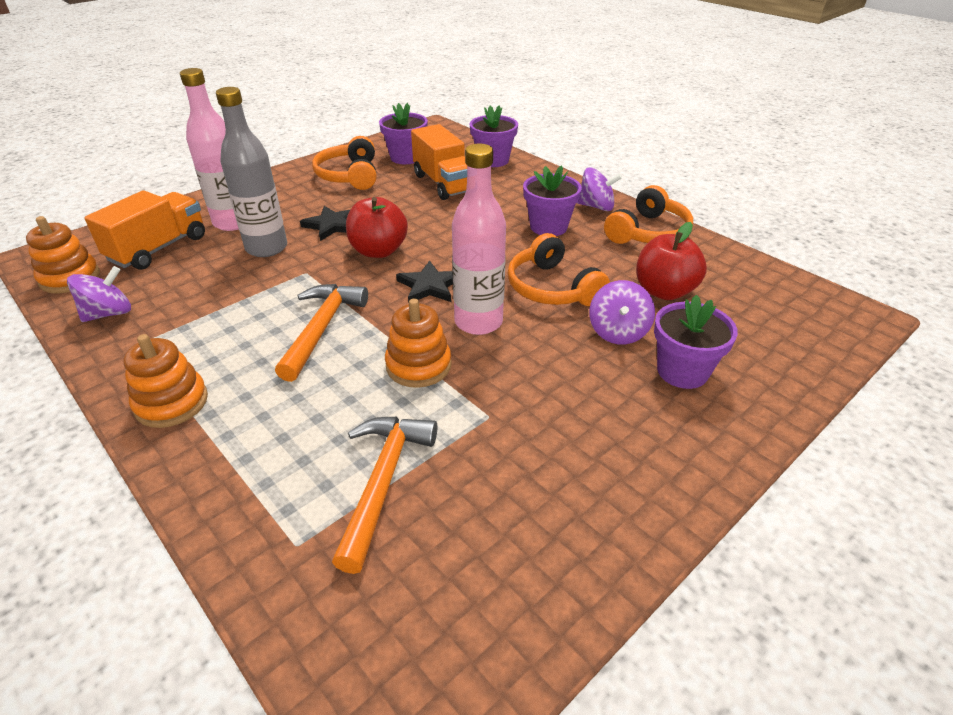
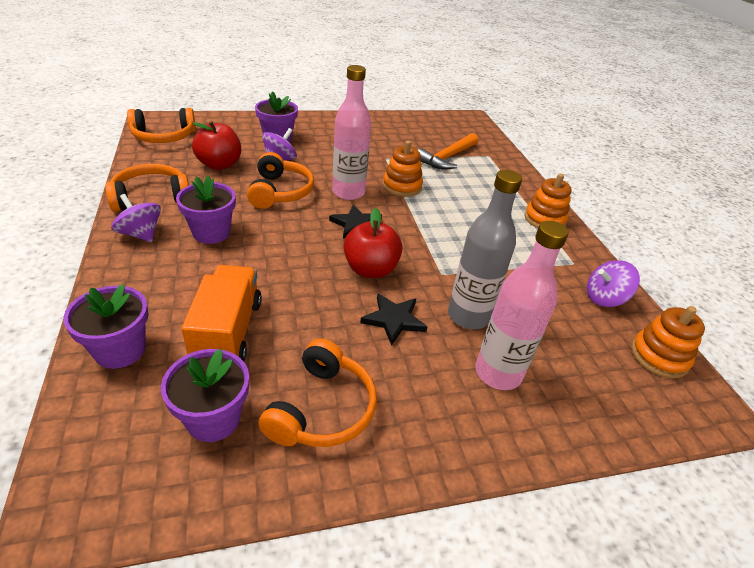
camera: 155 degrees left, 0 degrees up
orange truck [85,190,205,270] -> none
orange hammer [275,284,368,382] -> none
none -> orange headphones [127,108,196,143]

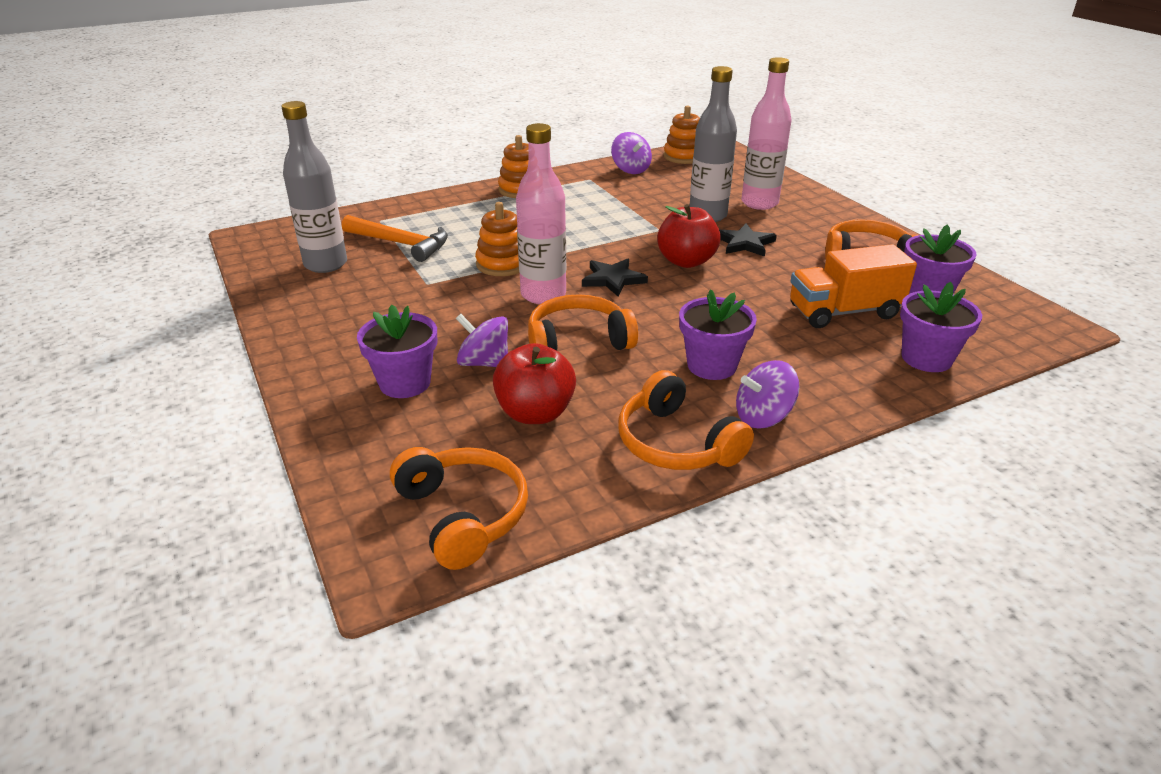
camera: 100 degrees left, 5 degrees down
purple spinning top [111,194,161,242] -> purple spinning top turned 45 degrees clockwise [736,360,800,428]
none -> grey bottle [281,101,347,273]

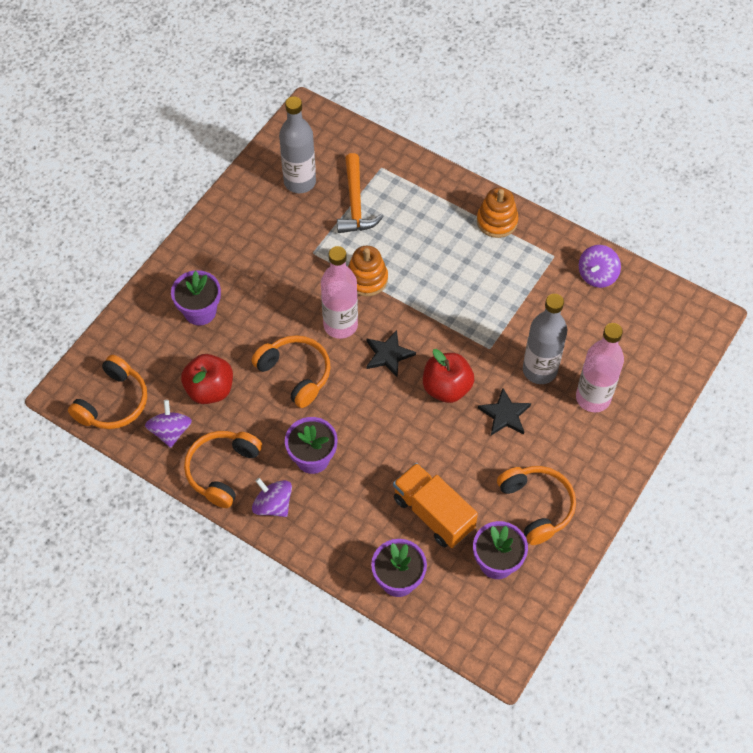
camera: 60 degrees right, 25 degrees up
purple spinning top [456,314,508,367] -> purple spinning top moved to [145,400,192,448]
orange stacking toy [663,105,700,164] -> none

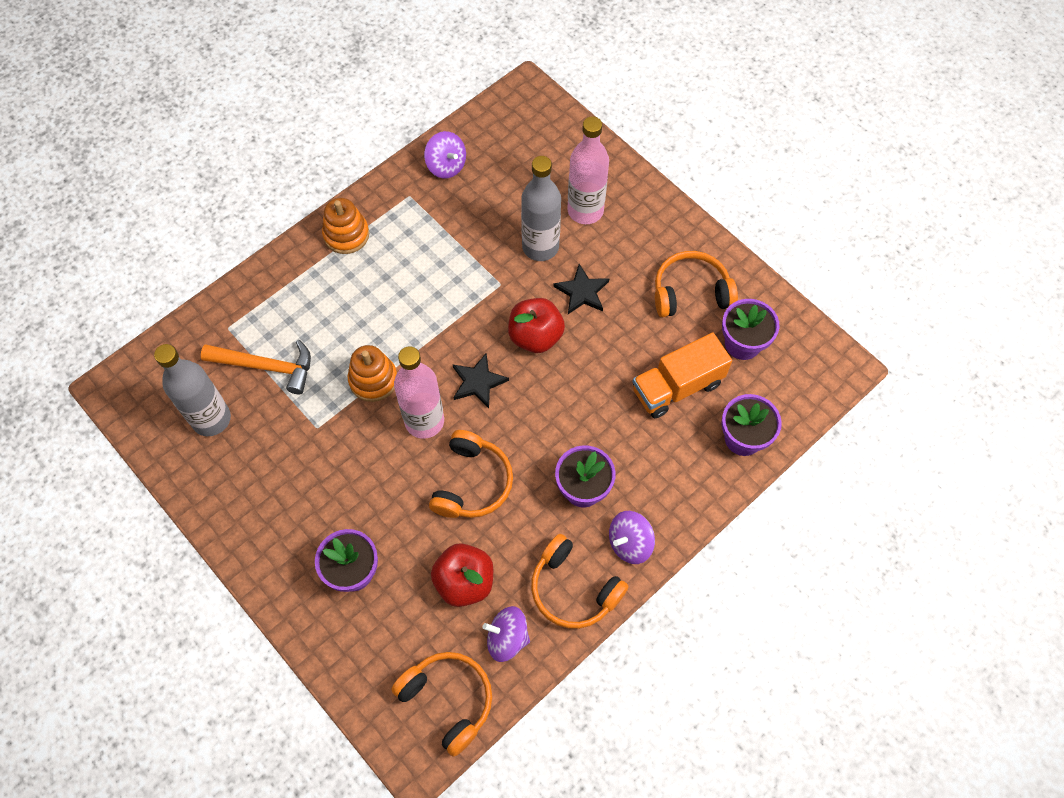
camera: 75 degrees left, 5 degrees up
orange headphones [252,335,331,408] -> orange headphones turned 135 degrees clockwise [429,430,513,518]

